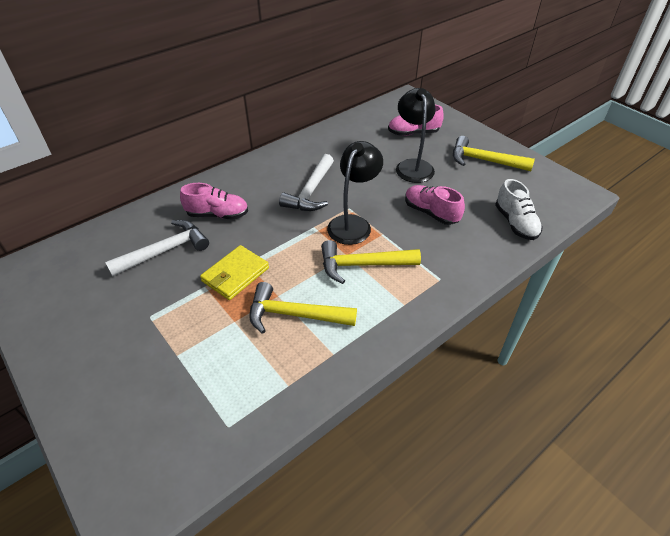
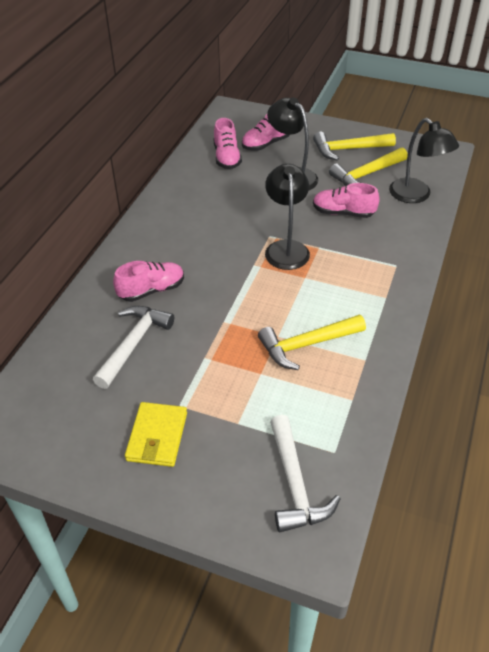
camera: 30 degrees left, 0 degrees up
yellow wallet [200,245,269,300] -> yellow wallet moved to [125,402,187,467]
white hammer [279,154,334,211] -> white hammer moved to [270,415,341,532]
yellow hammer [321,240,421,284] -> yellow hammer moved to [329,147,408,186]
white shoe [495,179,543,240] -> black lamp [389,118,459,203]
none -> pink shoe [214,118,242,169]

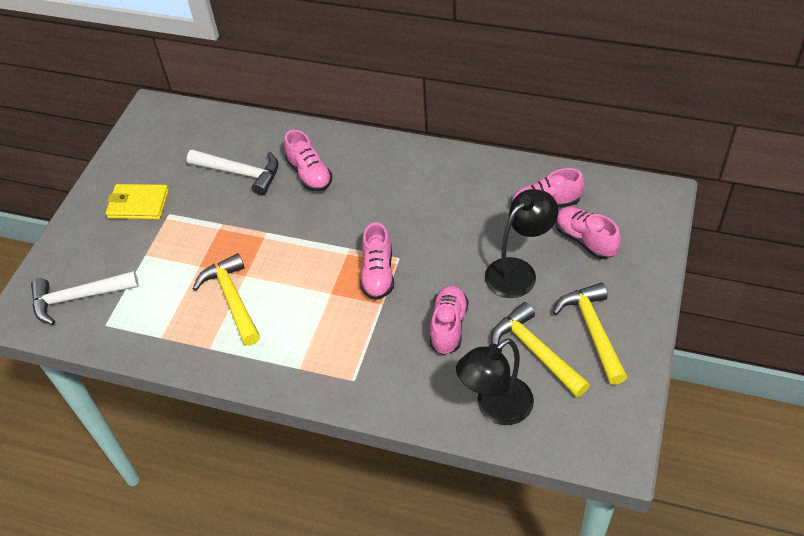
camera: 90 degrees right, 5 degrees up
black lamp [265,164,310,270] -> pink shoe [360,222,394,300]

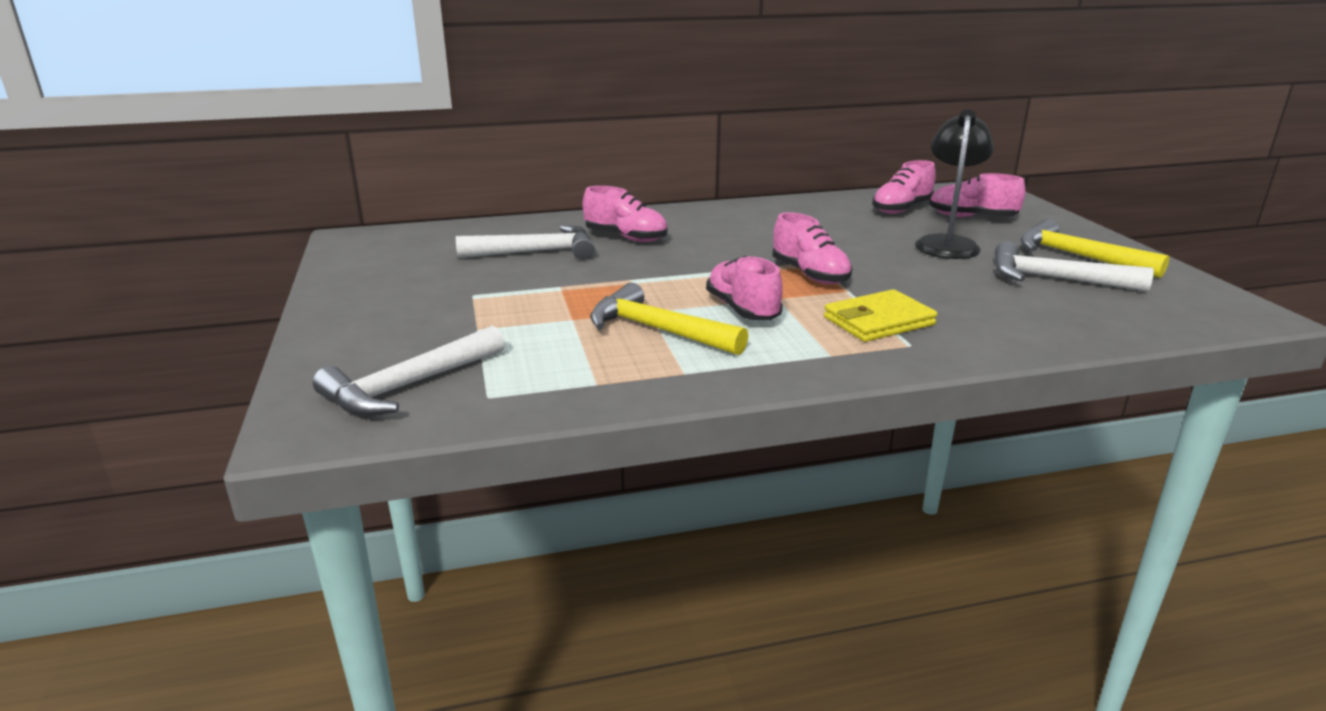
camera: 35 degrees left, 25 degrees down
yellow wallet [106,184,169,219] -> yellow wallet moved to [824,289,937,342]
pink shoe [430,285,468,355] -> pink shoe moved to [706,256,783,320]
black lamp [456,338,534,425] -> none
yellow hammer [491,302,590,397] -> white hammer [994,241,1154,292]

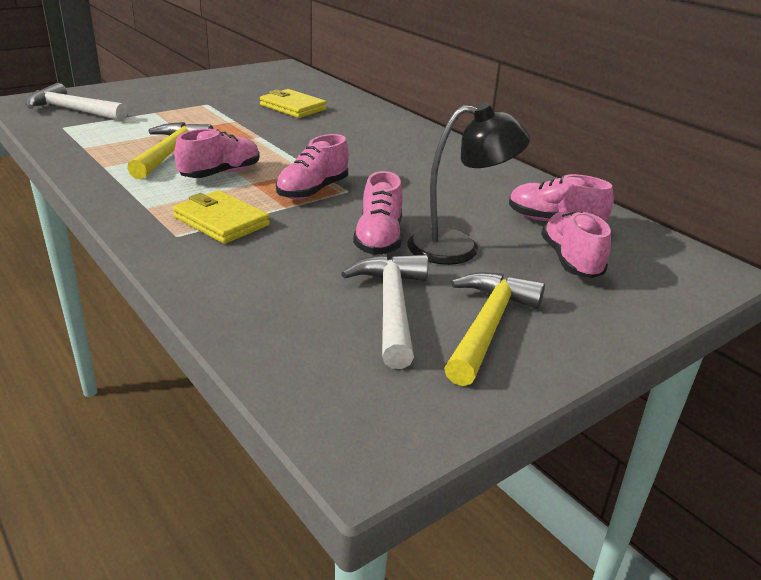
camera: 65 degrees right, 5 degrees up
white hammer [456,225,594,260] -> yellow wallet [260,89,327,118]
pink shoe [583,186,668,242] -> pink shoe moved to [353,171,403,255]

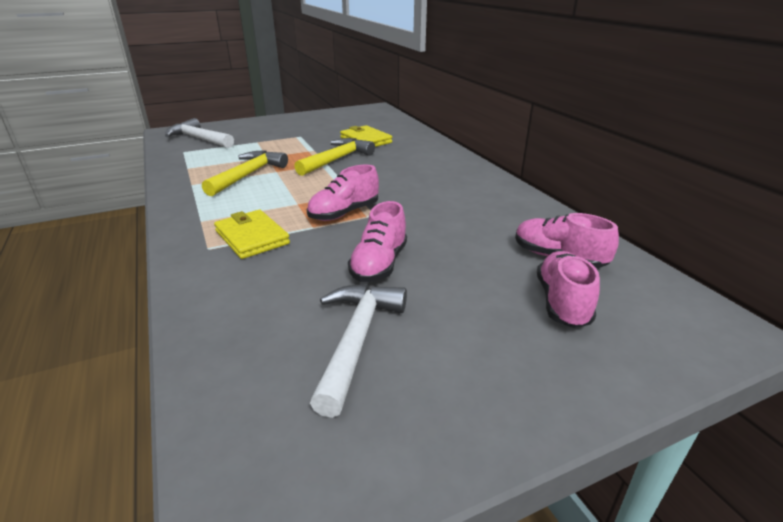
camera: 15 degrees right, 0 degrees up
pink shoe [174,129,260,178] -> none
black lamp [407,102,530,265] -> none
yellow hammer [444,272,545,386] -> yellow hammer moved to [294,138,375,176]

